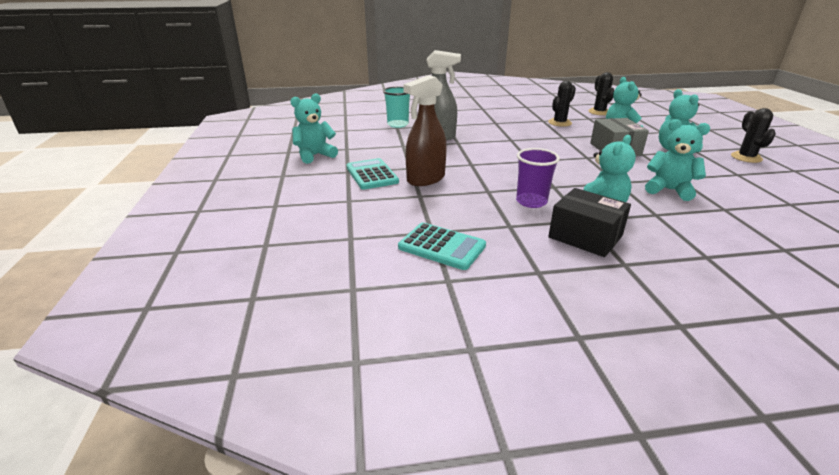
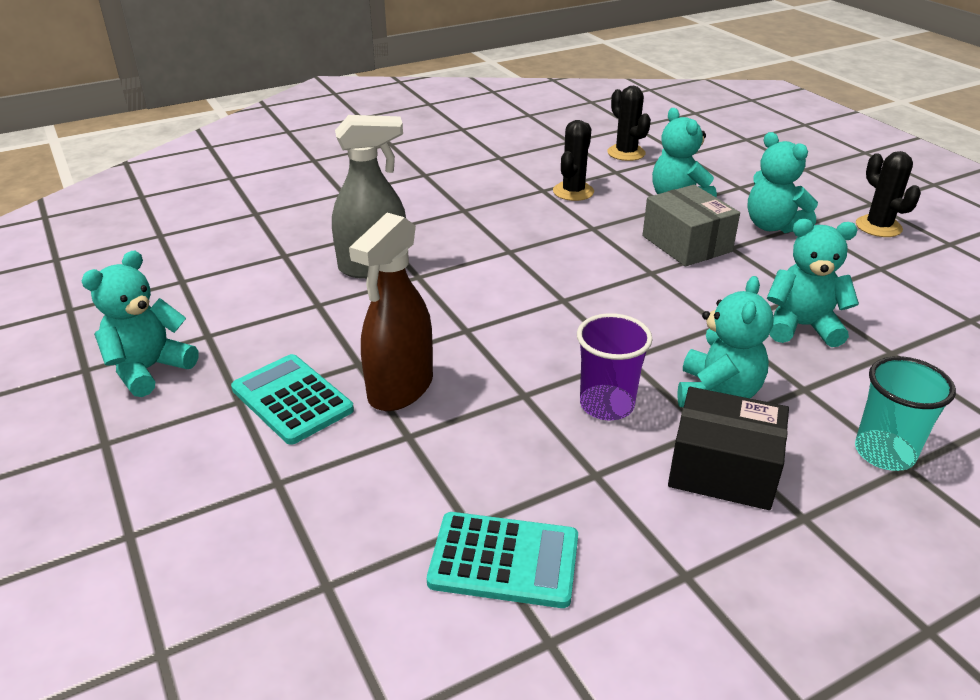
camera: 20 degrees left, 5 degrees up
turquoise cup [383,87,410,128] -> turquoise cup moved to [855,356,956,471]

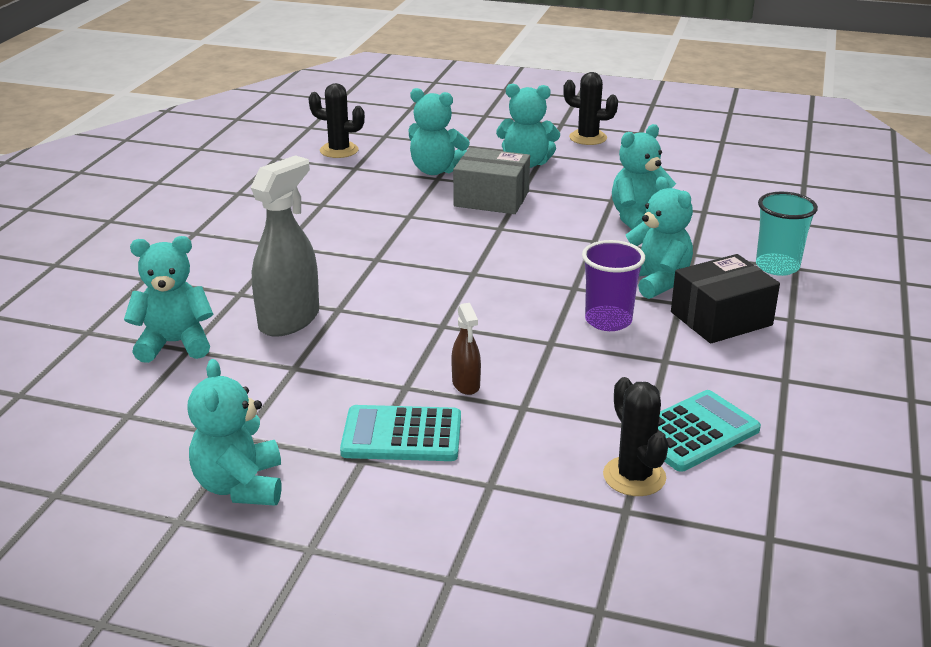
camera: 45 degrees left, 5 degrees down
brown spray bottle [349,213,433,411] -> brown spray bottle [451,303,481,395], size x0.50
black cactus [553,120,594,201] -> black cactus moved to [603,377,668,496]
none -> turquoise teddy bear [124,236,214,363]

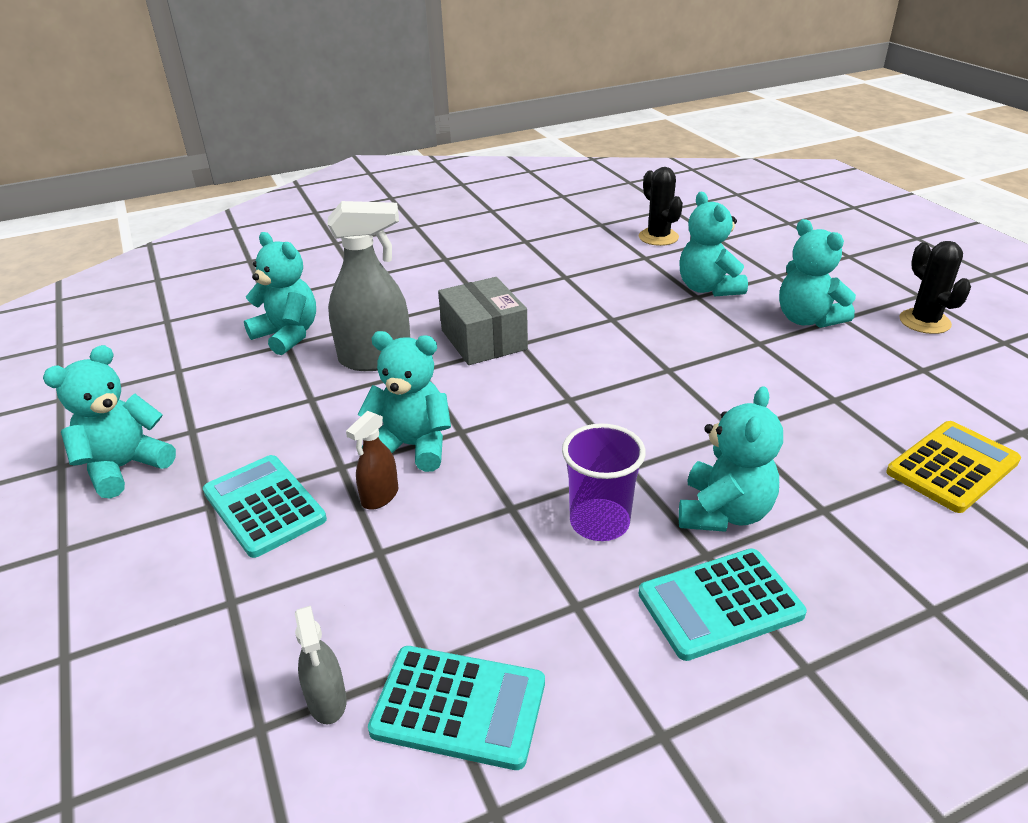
camera: 50 degrees right, 5 degrees up
grey box [453,148,530,214] -> grey box moved to [438,277,528,365]
black cactus [603,377,668,496] -> grey spray bottle [295,606,347,724]
turquoise teddy bear [612,124,676,229] -> turquoise teddy bear moved to [357,331,451,472]
black box [671,254,780,344] -> turquoise calculator [639,548,807,661]
turquoise cup [756,192,818,276] -> none
none -> yellow calculator [886,421,1021,513]

